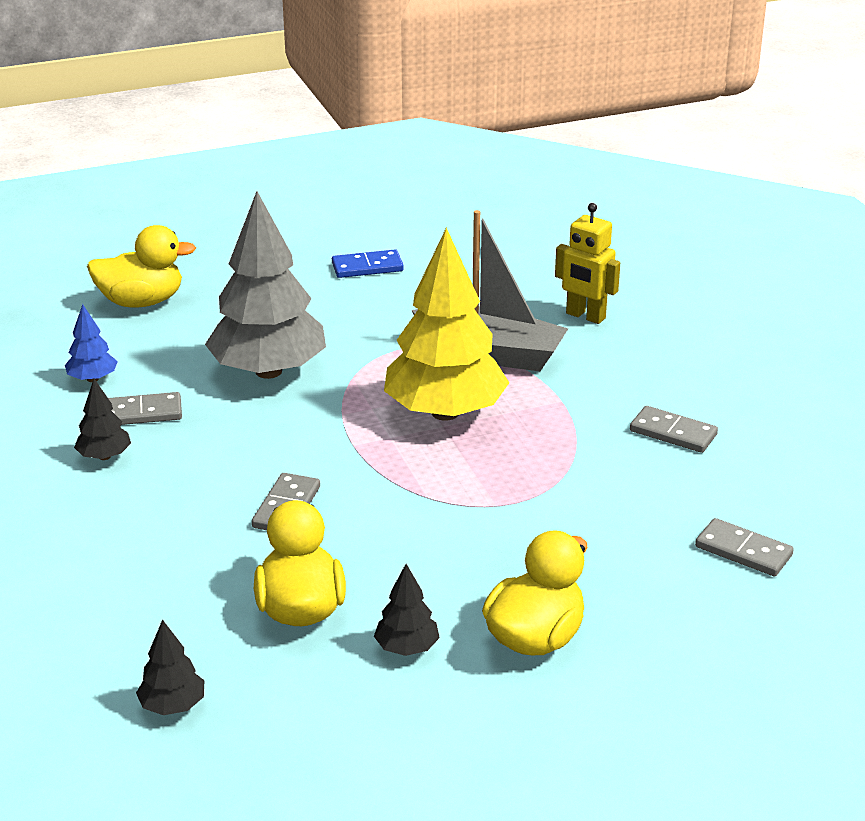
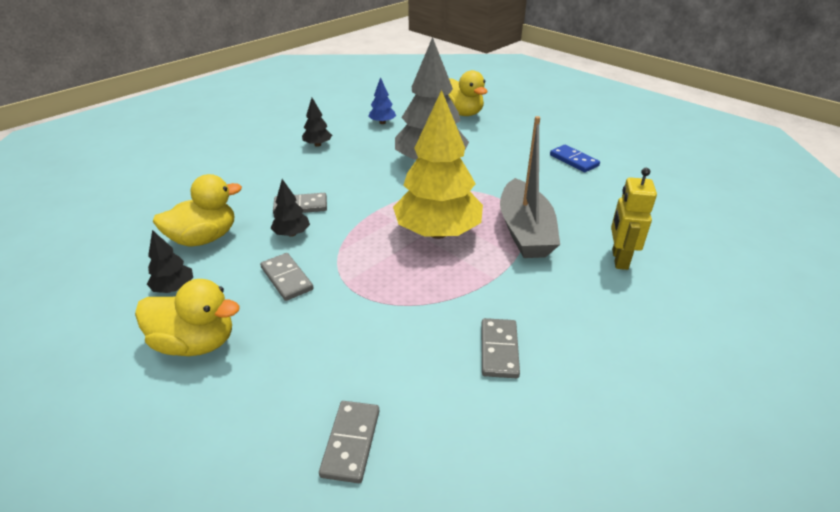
camera: 65 degrees right, 5 degrees up
grey domino [108,392,182,425] -> grey domino moved to [260,253,313,301]
black tree [136,619,205,715] -> black tree moved to [271,179,310,237]

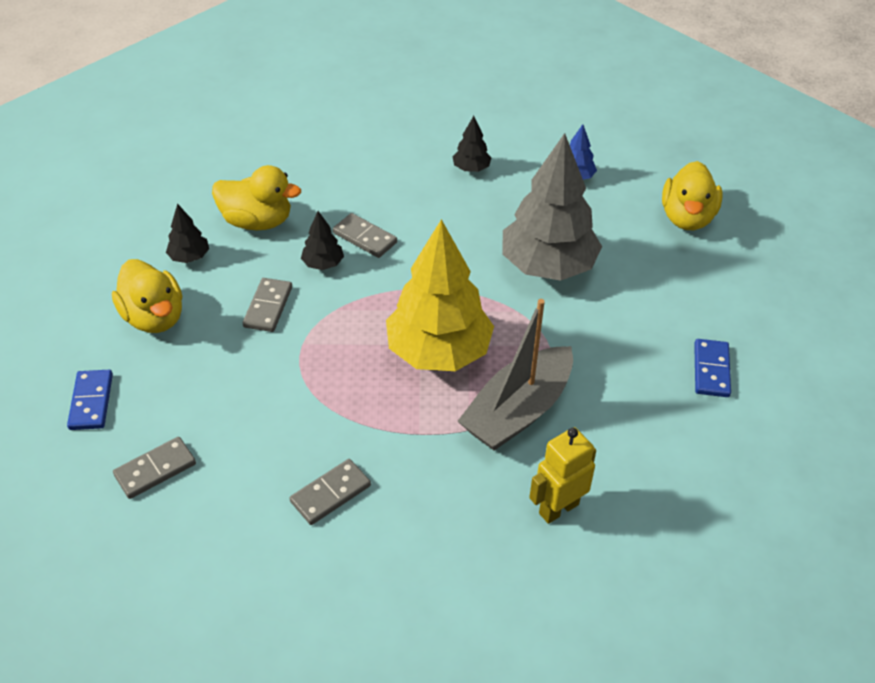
camera: 45 degrees right, 10 degrees up
none -> blue domino [67,370,113,430]

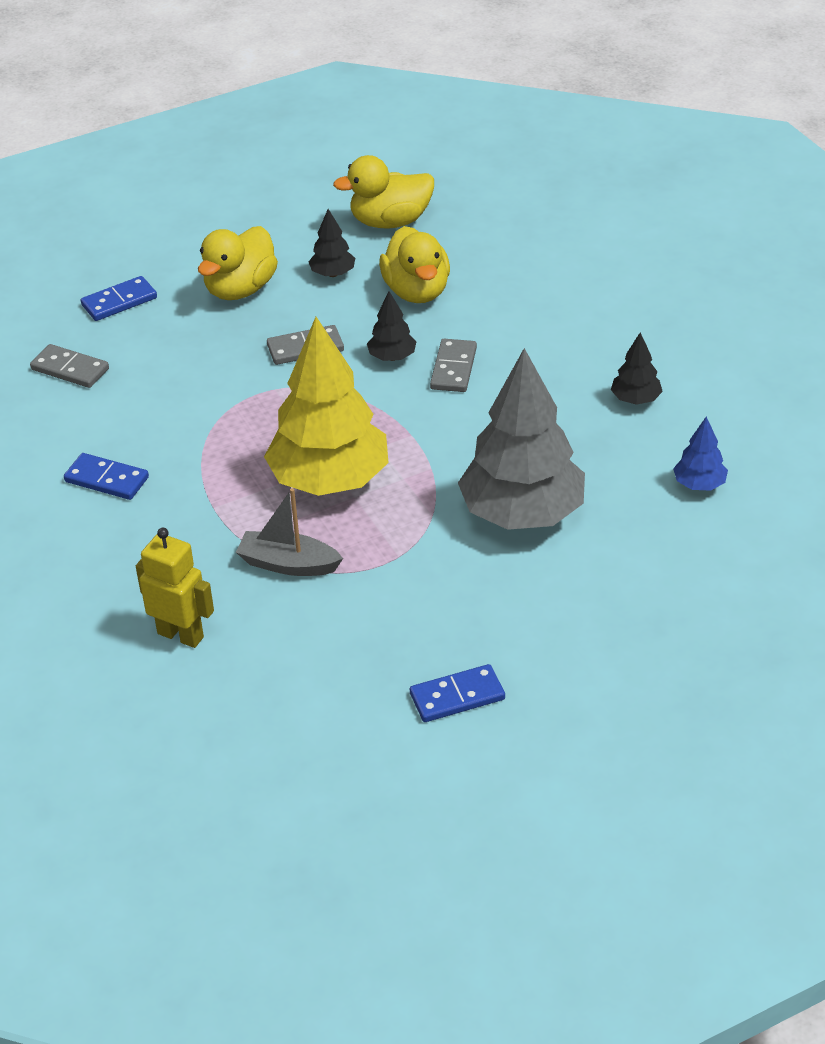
camera: 65 degrees right, 5 degrees down
grey domino [290,459,371,525] -> blue domino [64,453,149,500]
grey boat [458,299,573,451] -> grey boat [236,488,343,576], size x0.61
yellow duck [662,161,723,230] -> yellow duck moved to [333,155,434,229]

